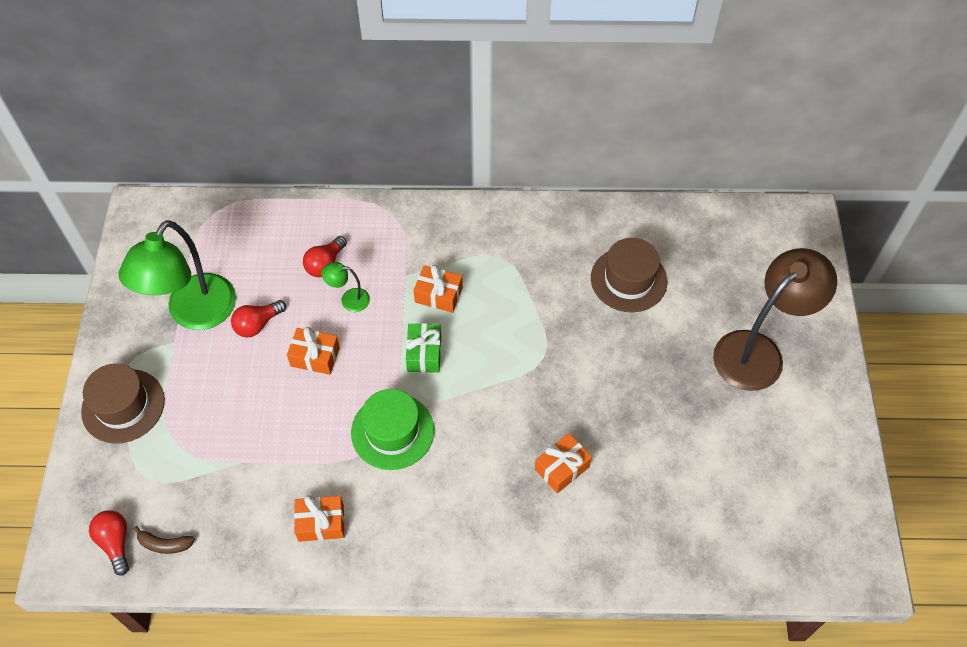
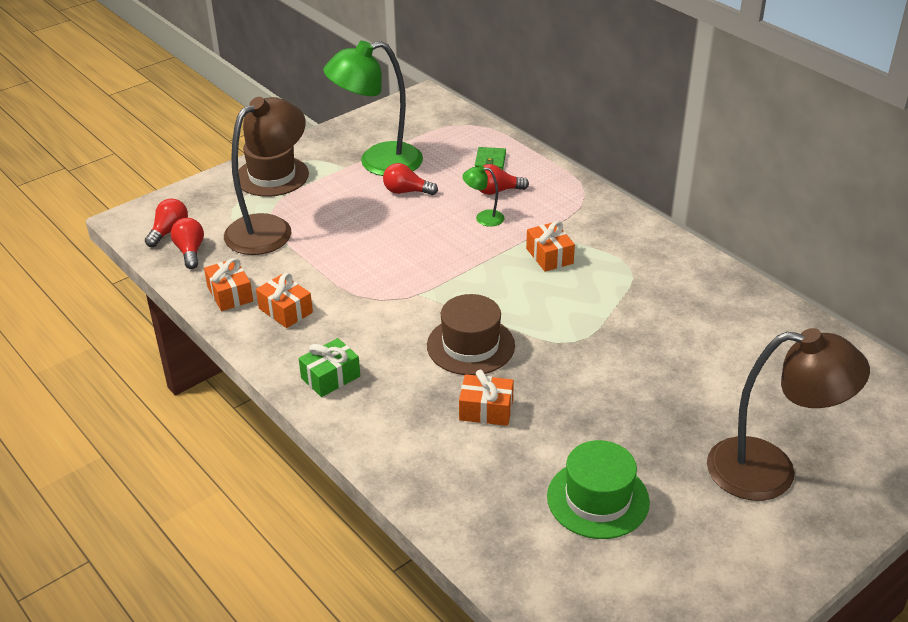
camera: 50 degrees right, 20 degrees down
brown banana [133,526,195,554] -> red light bulb [171,218,204,269]
orange gift [287,327,340,375] -> orange gift moved to [204,258,253,311]
green lamp [321,262,370,312] -> green lamp turned 45 degrees counterclockwise [462,166,504,227]
green hat [351,389,434,470] -> green hat moved to [547,440,650,539]
green gift [406,323,441,373] -> green gift moved to [299,338,360,397]
brown hat [591,238,667,312] -> brown hat moved to [427,294,515,375]
none -> brown lamp [224,97,306,255]
none -> green wallet [475,147,506,170]

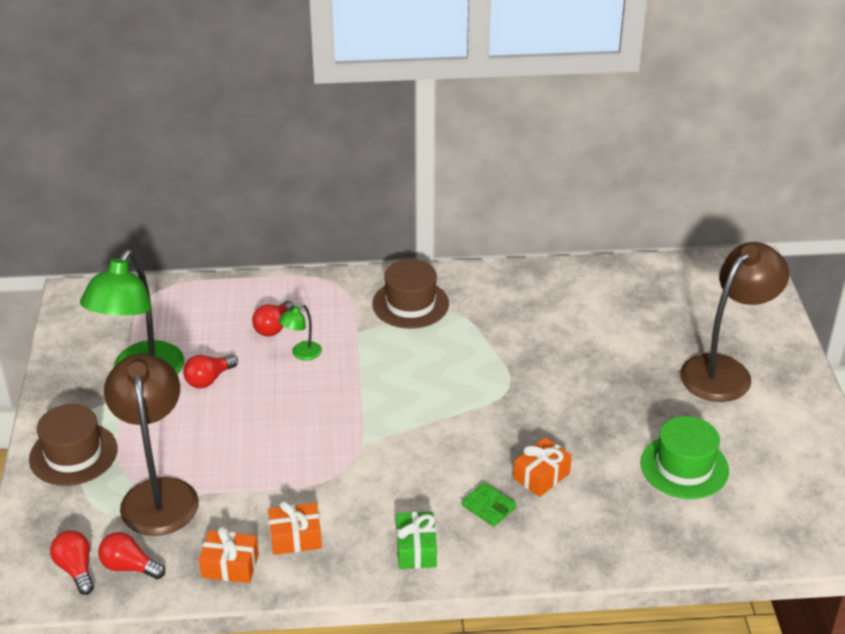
camera: 55 degrees left, 0 degrees up
brown hat [427,294,515,375] -> brown hat moved to [373,259,449,329]
green wallet [475,147,506,170] -> green wallet moved to [462,482,516,527]
orange gift [526,221,575,272] -> none

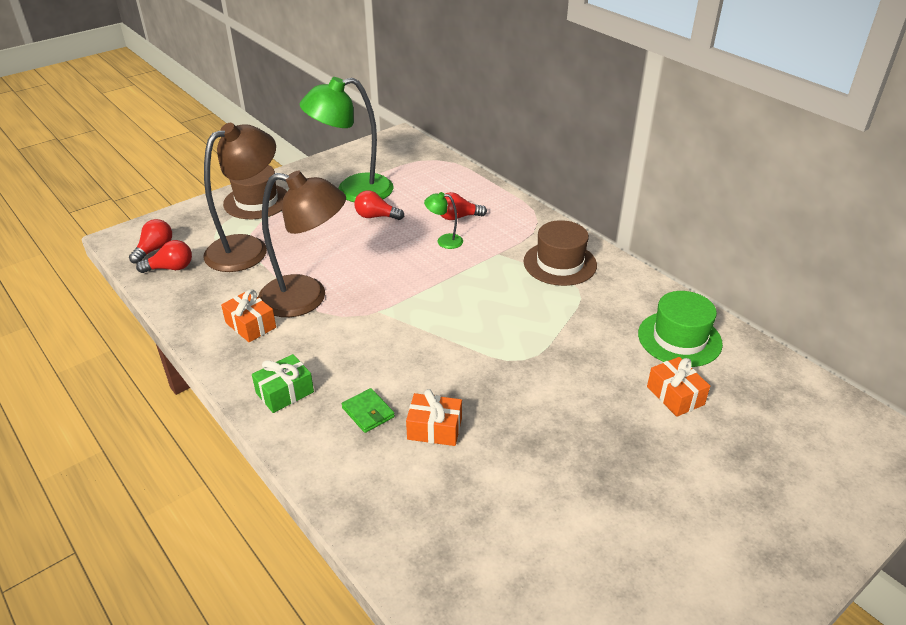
camera: 55 degrees right, 0 degrees up
red light bulb [98,532,165,579] -> red light bulb turned 90 degrees clockwise [136,240,192,273]
orange gift [199,526,259,583] -> orange gift moved to [647,357,710,417]
green wallet [462,482,516,527] -> green wallet turned 45 degrees counterclockwise [342,388,395,433]
green hat [640,416,729,499] -> green hat moved to [638,291,723,367]
brown lamp [680,242,789,402] -> brown lamp moved to [258,171,346,317]

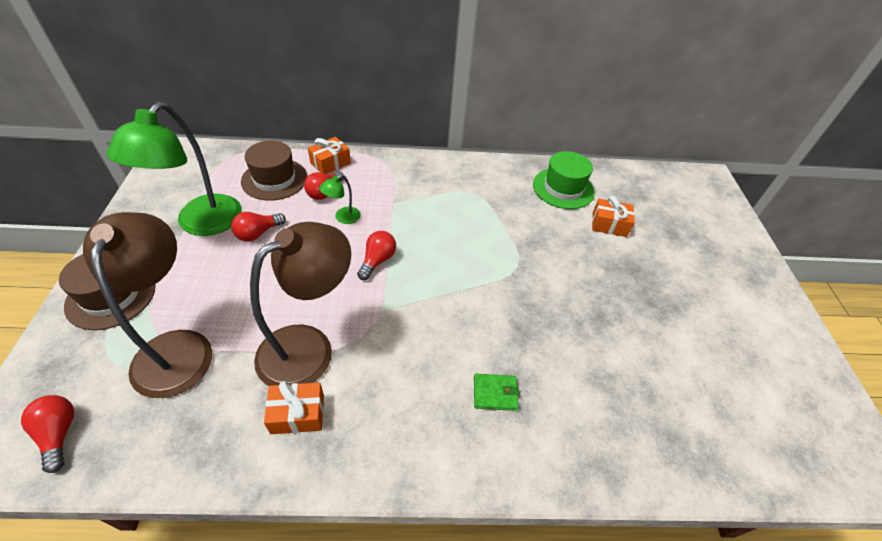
camera: 55 degrees left, 10 degrees up
red light bulb [136,240,192,273] -> red light bulb moved to [357,231,396,280]
green gift [252,354,314,413] -> none
orange gift [406,389,462,446] -> orange gift moved to [308,137,351,174]
brown hat [523,220,597,286] -> brown hat moved to [241,141,307,201]

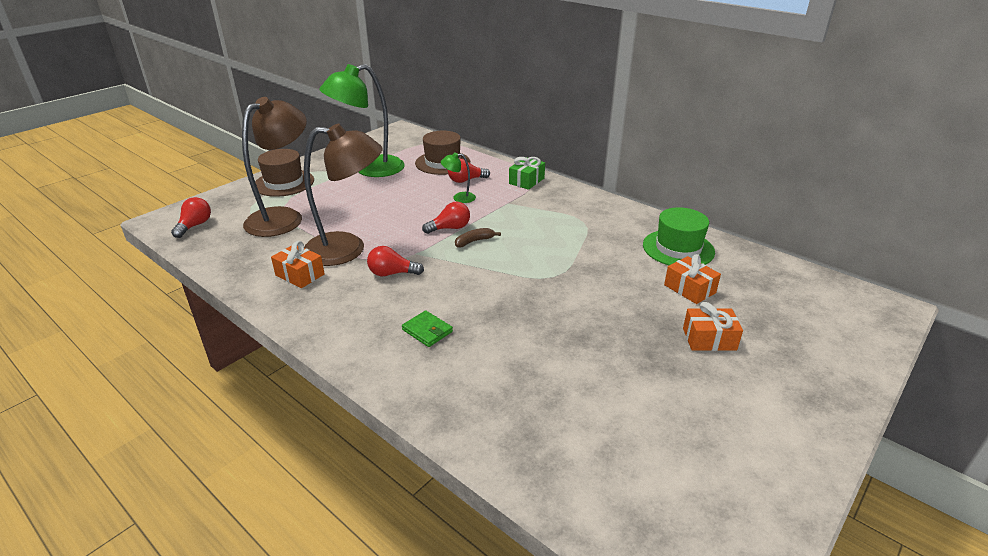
camera: 45 degrees right, 15 degrees down
red light bulb [231,212,286,242] -> red light bulb moved to [367,246,424,276]
orange gift [308,137,351,174] -> orange gift moved to [683,302,743,351]
none -> brown banana [455,228,501,248]
none -> green gift [509,157,545,190]

